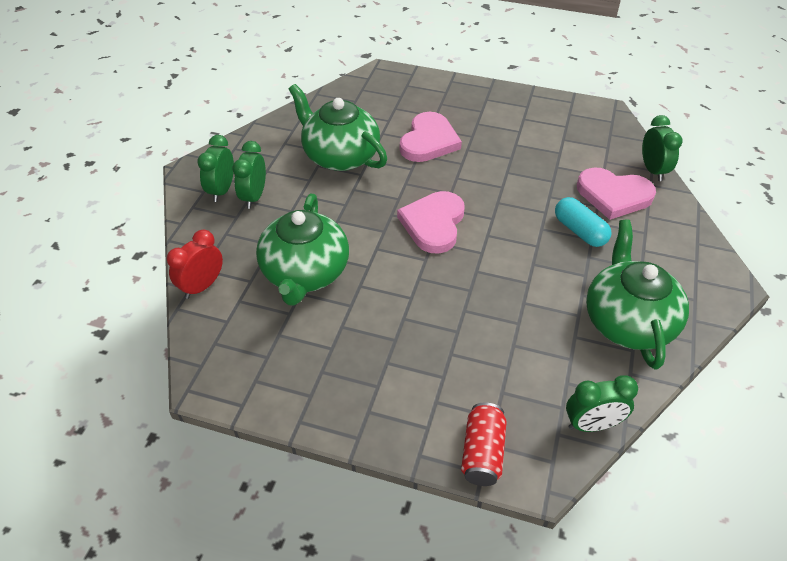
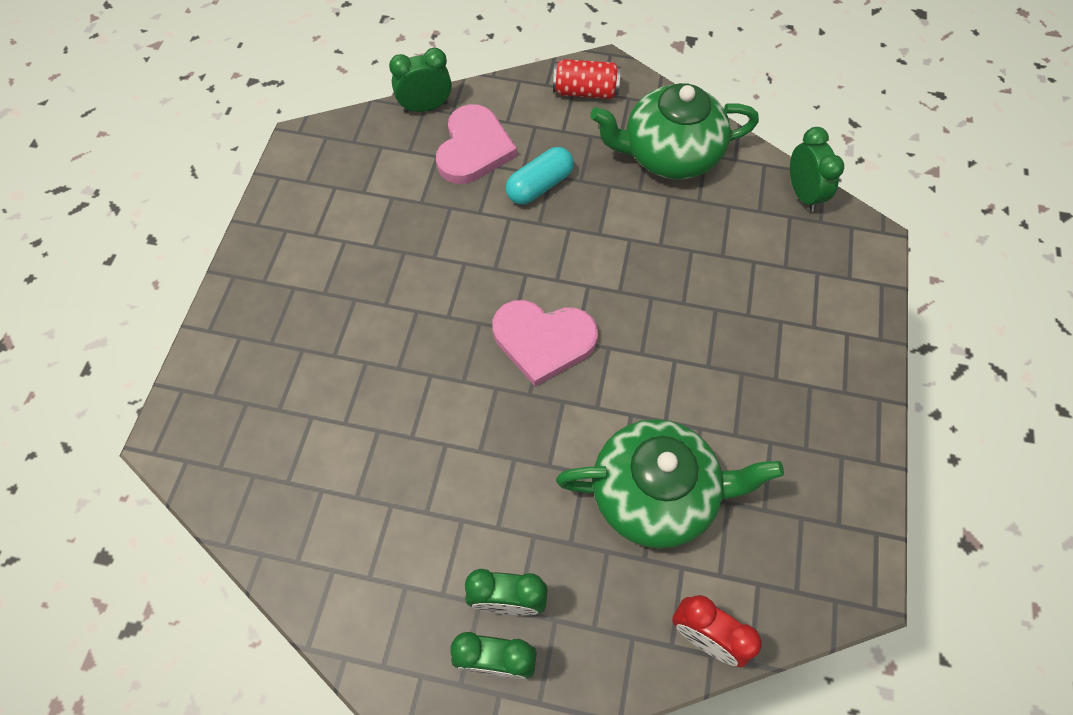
camera: 95 degrees left, 15 degrees up
green teapot [289,84,387,171] -> none
pink heart [400,112,462,162] -> none
red can [461,402,507,486] -> red can moved to [553,59,621,99]

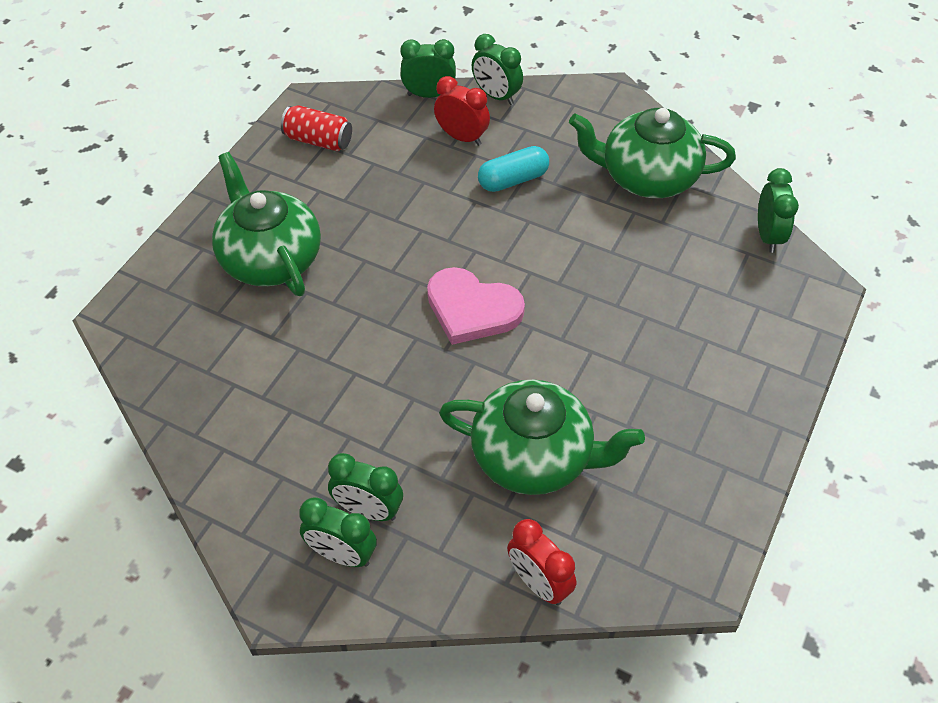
camera: 15 degrees right, 10 degrees down
pink heart [436,104,517,184] -> red clock [434,76,490,146]
red can [553,59,621,99] -> red can moved to [281,105,352,151]
none -> green teapot [212,152,321,296]
none -> green clock [472,34,523,105]

